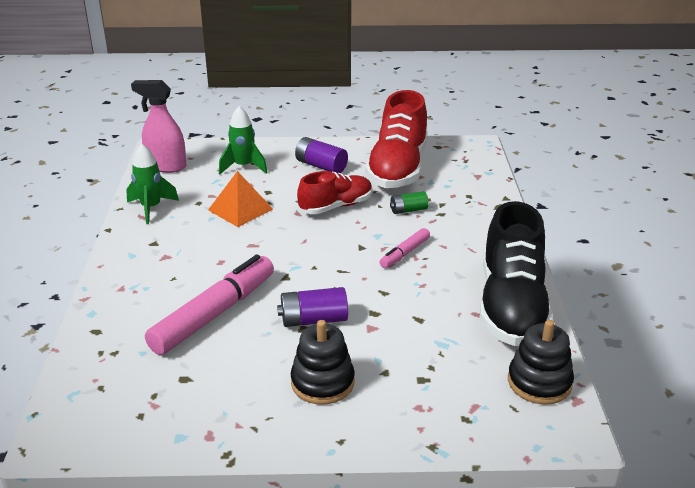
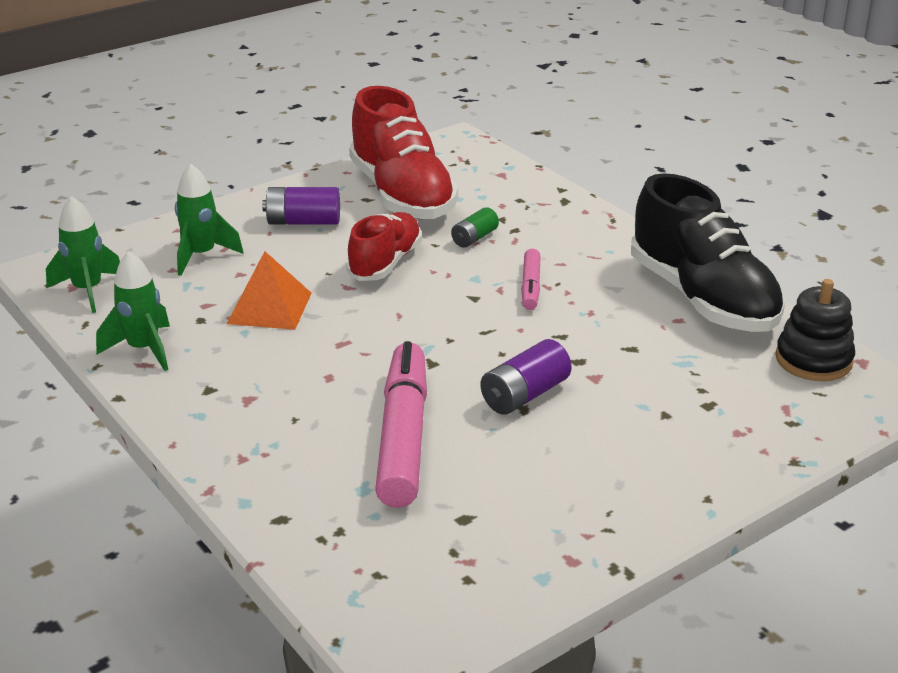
camera: 35 degrees left, 0 degrees up
pink spray bottle [131,80,186,173] -> green rocket [46,196,120,313]
black stacking toy [291,320,355,405] -> none

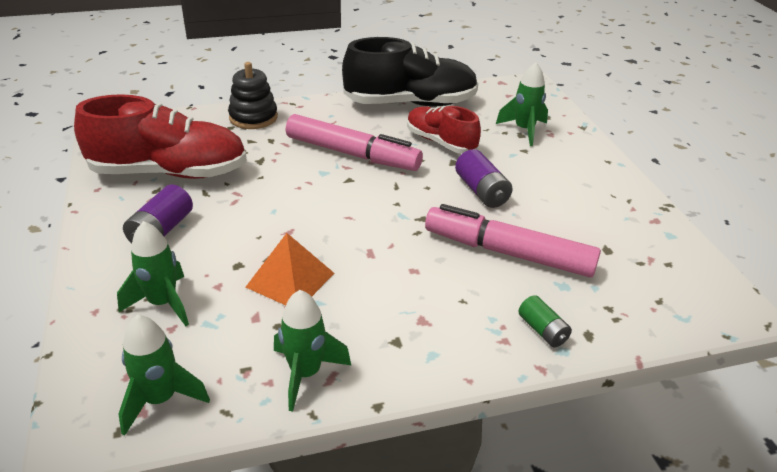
camera: 70 degrees left, 5 degrees up
red shoe [346,212,422,281] -> red shoe moved to [407,106,481,154]
green battery [451,207,499,248] -> green battery moved to [519,295,572,347]
pink marker [521,249,541,310] -> pink marker [286,114,423,171], size x2.01
black stacking toy [775,279,855,381] -> black stacking toy moved to [228,62,278,129]
none -> green rocket [496,62,548,146]

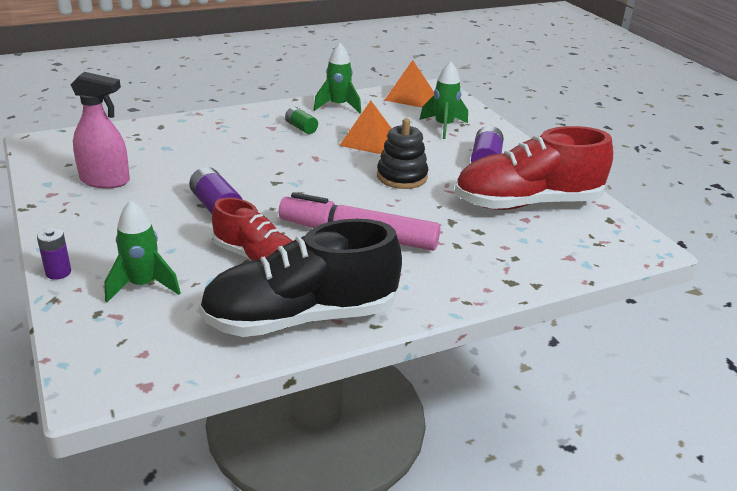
camera: 170 degrees right, 5 degrees down
green rocket [118,315,210,436] -> orange pyramid [384,60,434,107]
black stacking toy [228,62,278,129] -> black stacking toy moved to [377,118,428,189]
pink marker [425,204,601,277] -> none
green battery [519,295,572,347] -> green battery moved to [285,107,318,134]
none -> purple battery [37,228,71,280]
none -> pink spray bottle [71,72,130,188]

